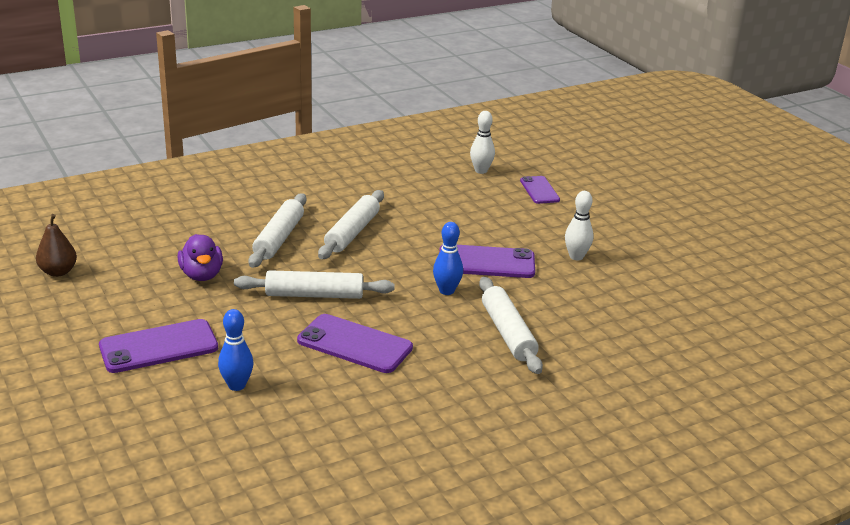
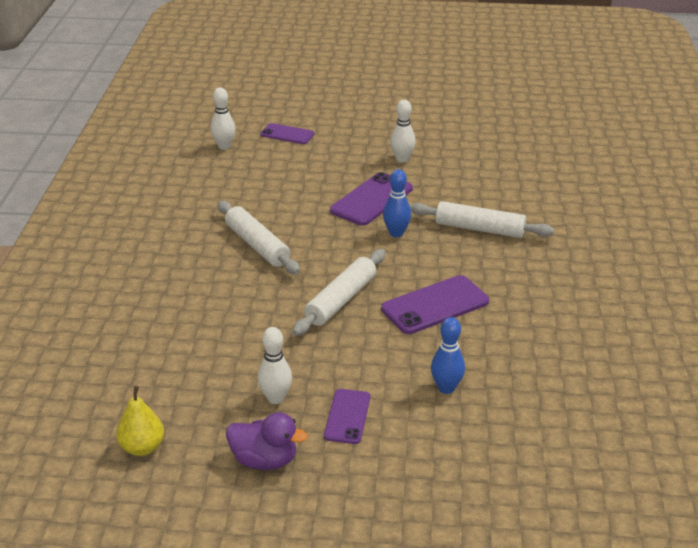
camera: 55 degrees left, 5 degrees up
brown pear [36,214,77,277] -> yellow pear [116,386,164,456]
purple phone [99,319,218,373] -> purple phone [324,389,370,444], size x0.62
purple duck [178,234,223,281] -> purple duck moved to [226,412,308,470]
white rolling pin [248,193,307,268] -> none
none -> white bowling pin [258,327,292,404]

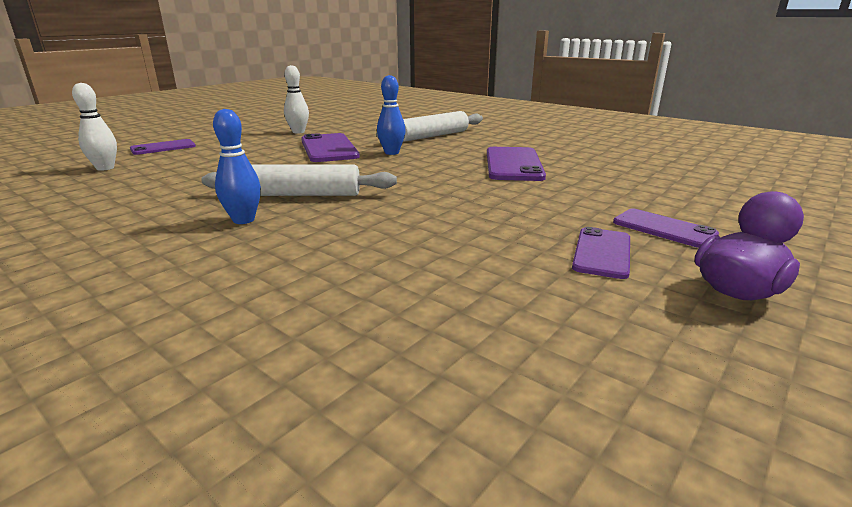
camera: 55 degrees left, 10 degrees down
yellow pear [116,386,164,456] -> none
white bowling pin [258,327,292,404] -> purple phone [572,227,630,279]
white rolling pin [292,249,385,336] -> none
blue bowling pin [431,317,465,394] -> blue bowling pin moved to [213,109,261,224]

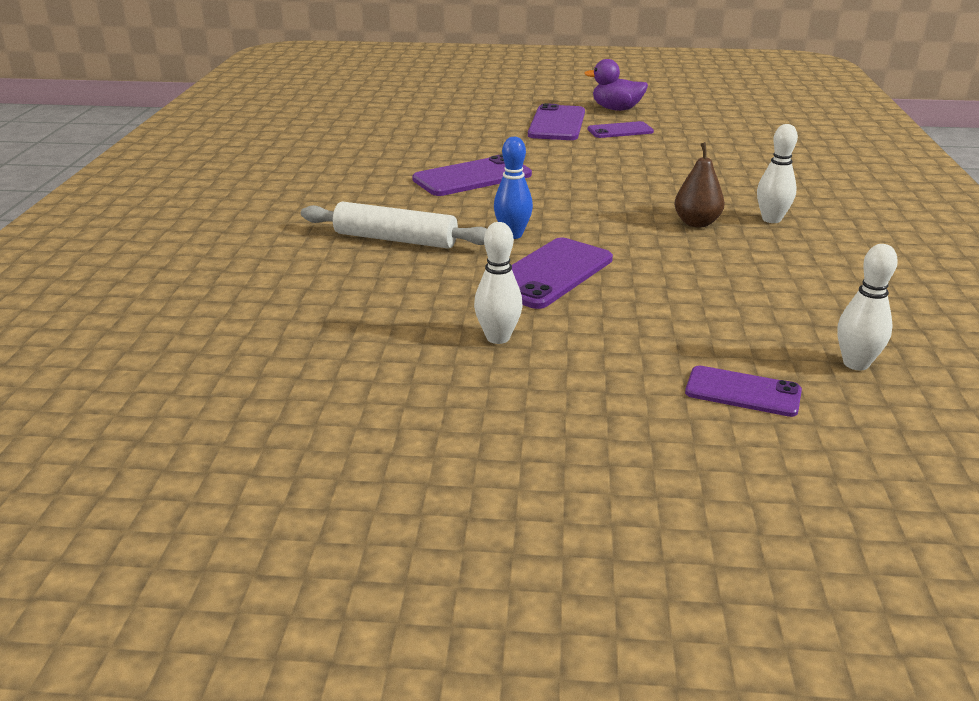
camera: 125 degrees left, 5 degrees up
white rolling pin [201,165,397,196] -> brown pear [674,142,725,228]
blue bowling pin [213,109,261,224] -> white bowling pin [757,124,798,223]
purple phone [613,209,719,248] -> purple phone [528,103,585,140], size x1.61

